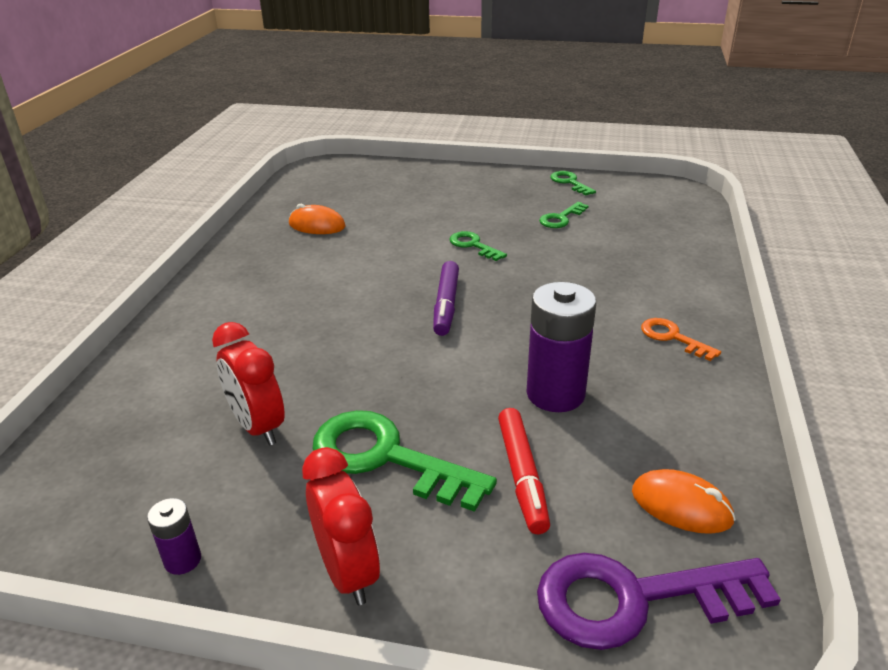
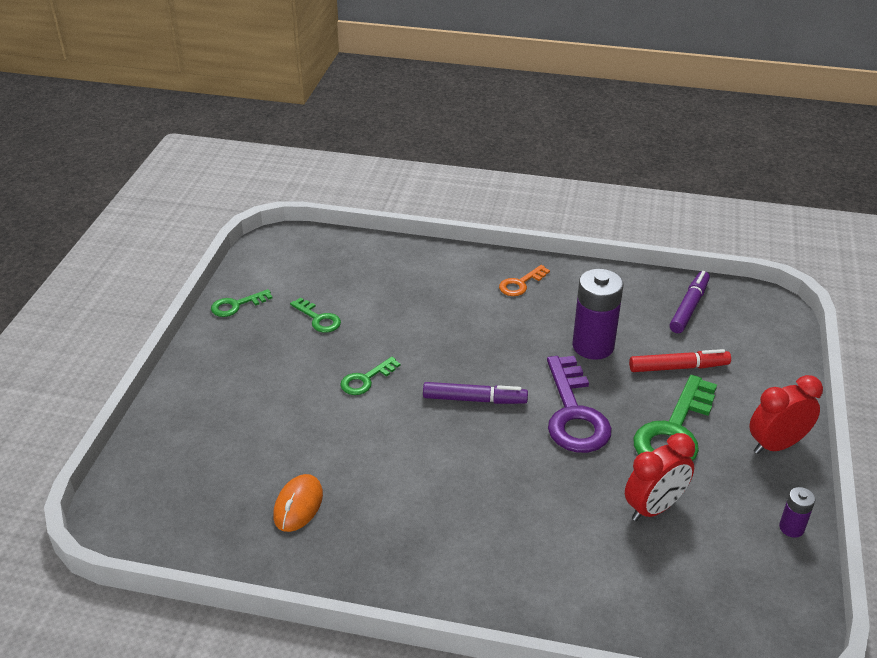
camera: 90 degrees left, 5 degrees up
purple key [537,553,781,650] -> purple key moved to [547,356,612,453]
orange mouse [632,469,736,534] -> purple marker [670,271,710,333]

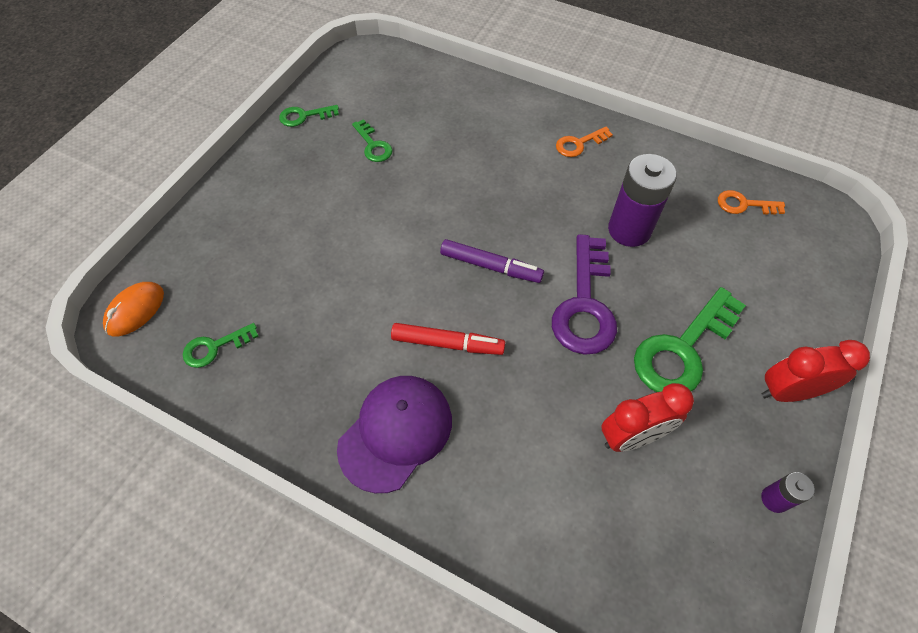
camera: 15 degrees right, 20 degrees up
orange mouse [273,474,323,532] -> orange mouse moved to [103,282,164,336]
green key [340,357,401,395] -> green key moved to [183,323,259,368]
red marker [629,349,731,372] -> red marker moved to [391,323,505,355]
purple marker [670,271,710,333] -> orange key [718,190,785,215]
none -> purple cap [337,376,452,493]

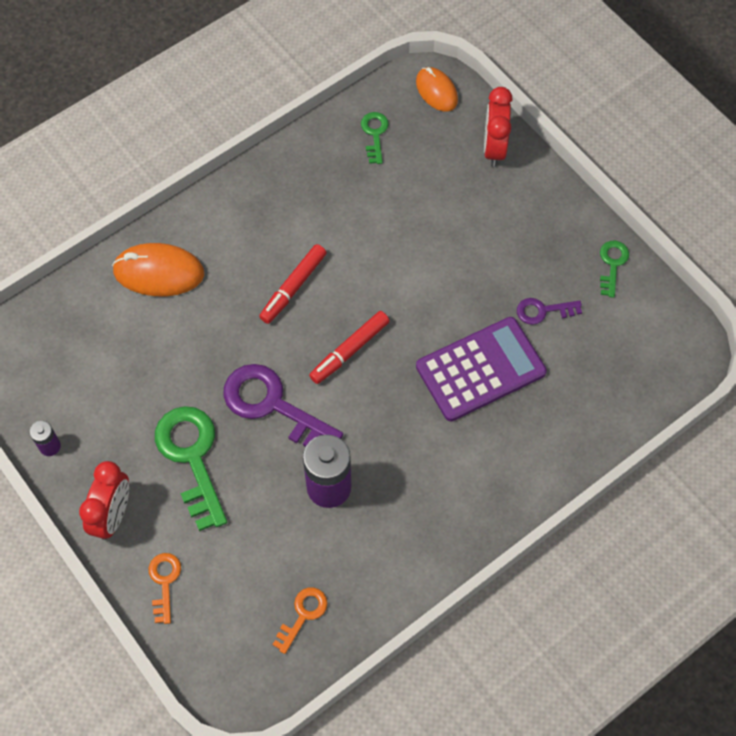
camera: 115 degrees right, 5 degrees up
purple cap [337,376,452,493] -> none
green key [352,119,393,162] -> purple key [517,298,582,325]
purple marker [440,239,544,283] -> red marker [309,311,390,384]
orange key [556,127,613,157] -> orange key moved to [149,553,181,624]
red clock [601,383,694,452] -> red clock moved to [484,87,513,167]
none -> orange mouse [112,243,204,296]
none -> purple calculator [416,317,547,422]

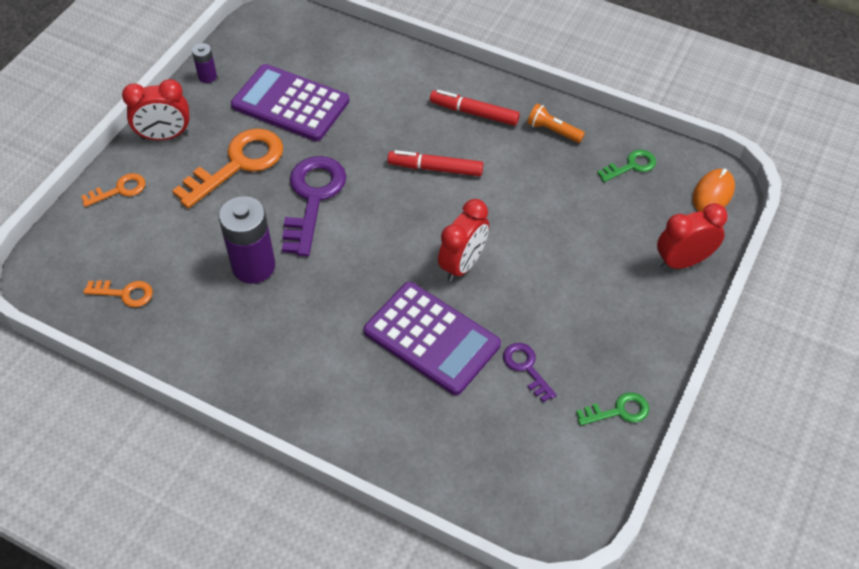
camera: 65 degrees right, 10 degrees down
orange mouse [112,243,204,296] -> none
green key [155,406,227,531] -> orange key [172,128,283,209]
red marker [309,311,390,384] -> red marker moved to [430,90,520,126]
none -> purple calculator [231,64,349,141]
none -> red clock [438,199,489,282]
none -> orange flashlight [527,104,585,143]

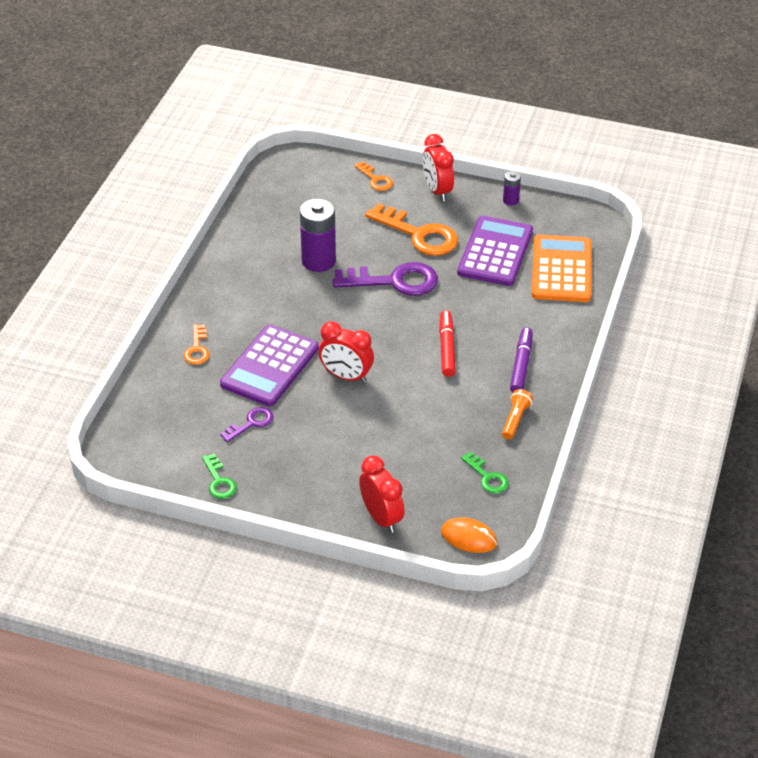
camera: 80 degrees right, 10 degrees down
orange key [83,280,153,307] -> orange key moved to [184,324,210,365]
red marker [430,90,520,126] -> purple marker [510,327,533,392]
none -> orange calculator [532,235,591,302]

